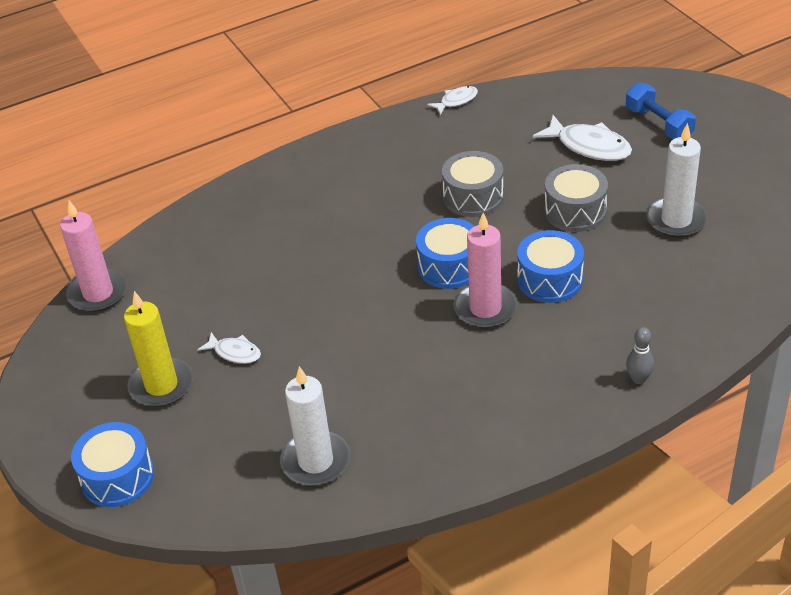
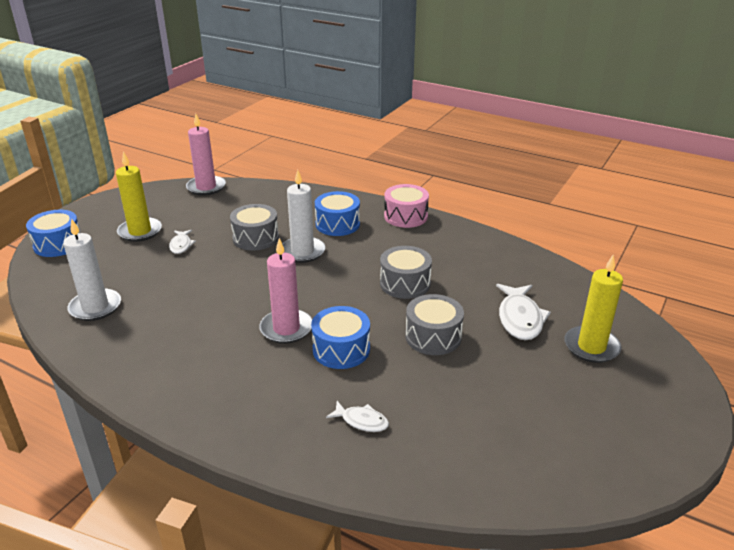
camera: 55 degrees right, 10 degrees down
blue drum [416,218,474,289] -> blue drum moved to [315,191,360,236]
white fish [427,86,478,115] -> white fish moved to [326,401,389,432]
blue dumbbell [626,82,696,139] -> yellow candle [564,255,623,363]
grey bowling pin [626,327,654,384] -> none
white candle [646,123,708,237] -> white candle moved to [282,170,325,263]
none -> grey drum [230,204,279,250]
none -> pink drum [384,184,429,228]

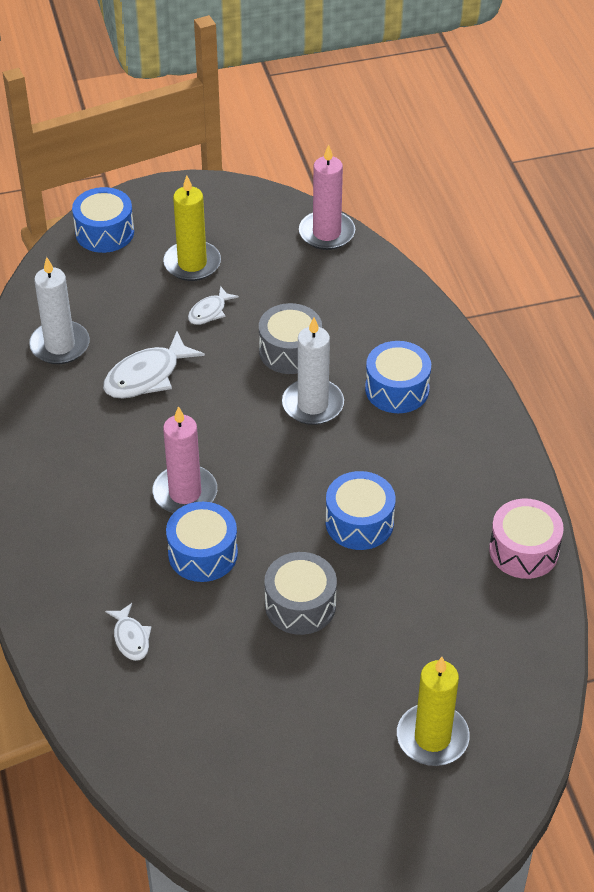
camera: 45 degrees right, 15 degrees up
grey drum [380,246,432,299] -> blue drum [326,471,396,550]
pink drum [384,184,429,228] -> pink drum moved to [489,499,564,579]
white fish [496,284,551,340] -> white fish moved to [103,331,205,399]

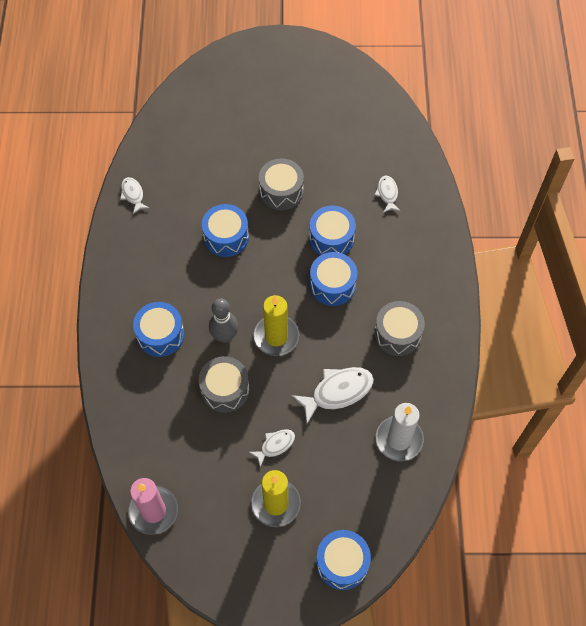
camera: 165 degrees left, 15 degrees up
pink candle [152,406,217,513] -> blue drum [310,252,357,306]
white candle [282,317,344,425] -> grey bowling pin [209,298,238,343]
yellow candle [397,657,470,766] -> yellow candle moved to [253,295,299,356]
pink drum [489,499,564,579] -> white fish [120,177,149,214]
none -> grey drum [374,301,425,356]

